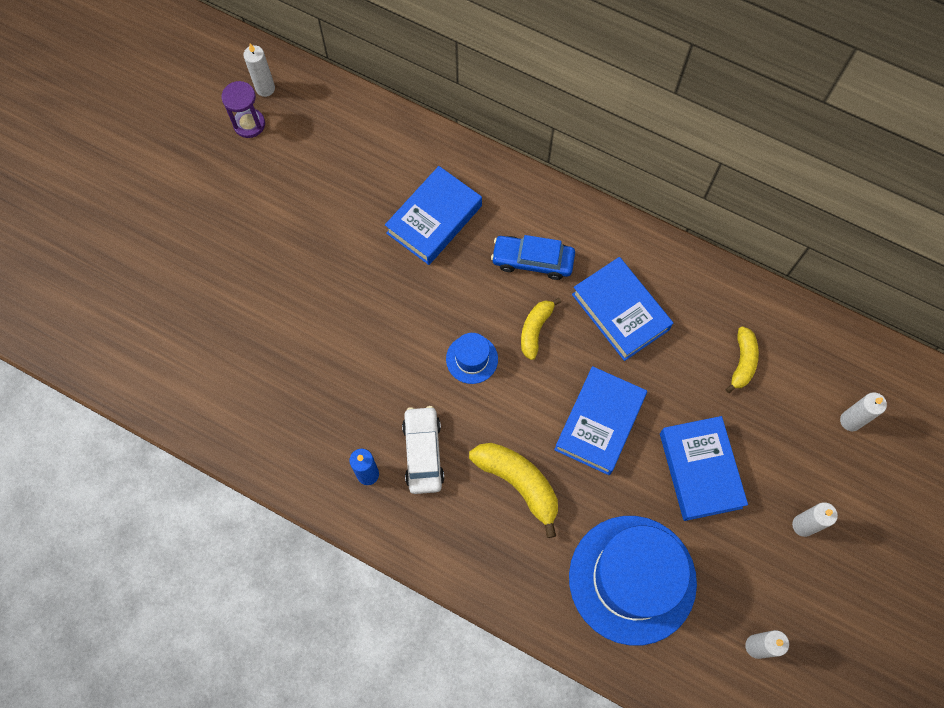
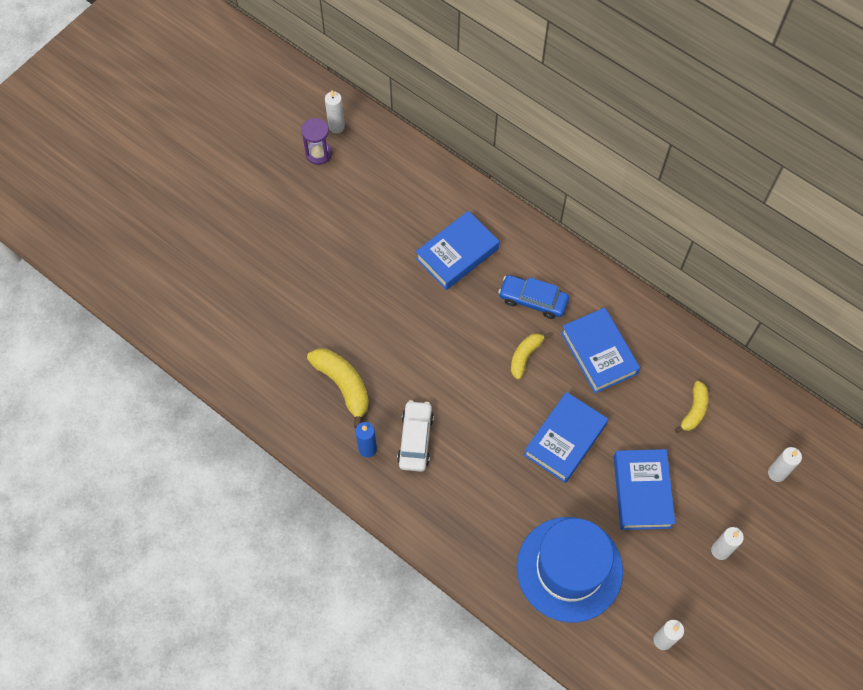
camera: 10 degrees right, 5 degrees down
blue hat [446,333,498,384] -> none
yellow banana [469,443,558,538] -> yellow banana moved to [307,349,369,428]

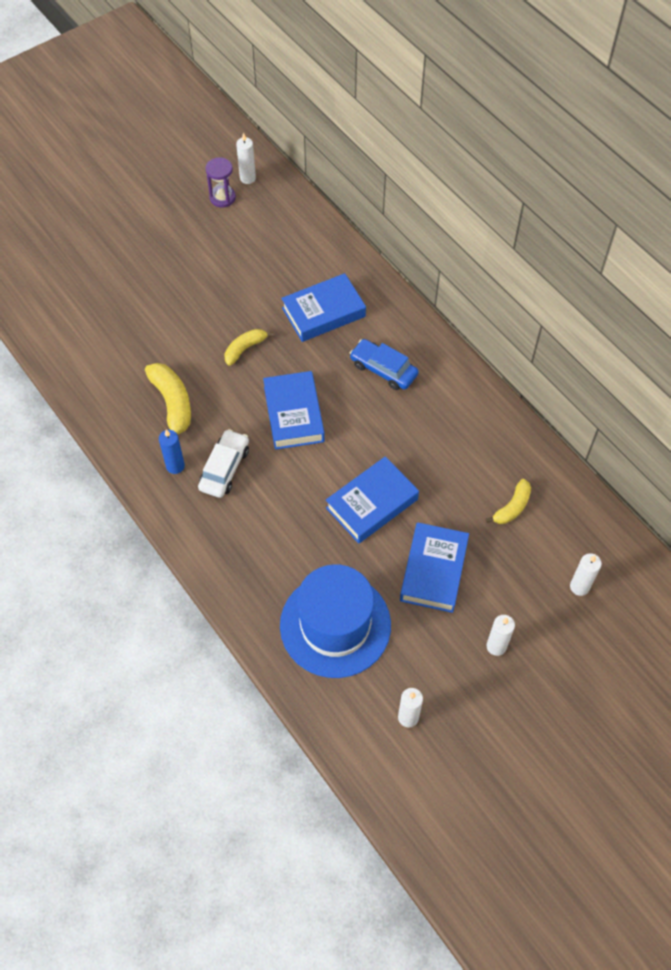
camera: 15 degrees right, 5 degrees down
yellow banana [511,333,550,380] -> yellow banana moved to [225,329,274,366]
blue book [561,307,640,393] -> blue book moved to [263,371,325,450]

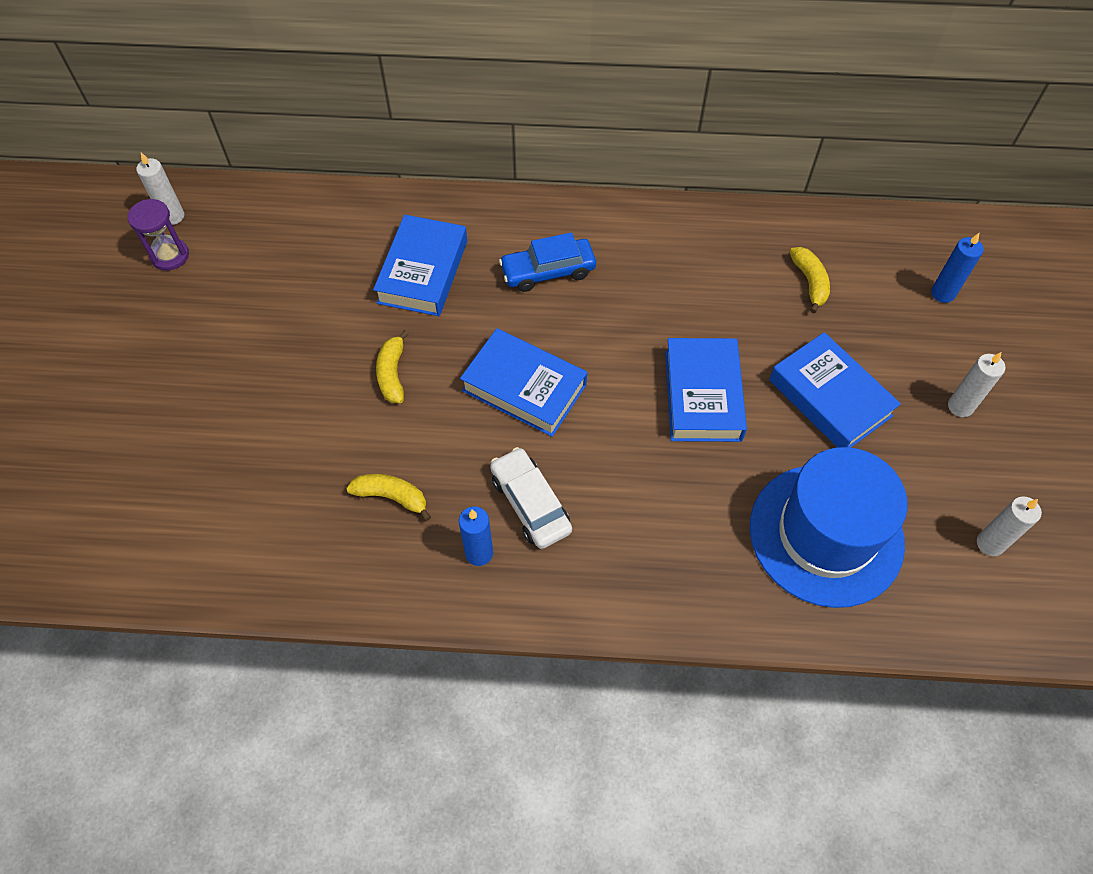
camera: 50 degrees left, 0 degrees up
yellow banana [145,363,191,435] -> yellow banana [346,474,431,521], size x0.63
white candle [570,553,602,596] -> blue candle [931,233,984,303]

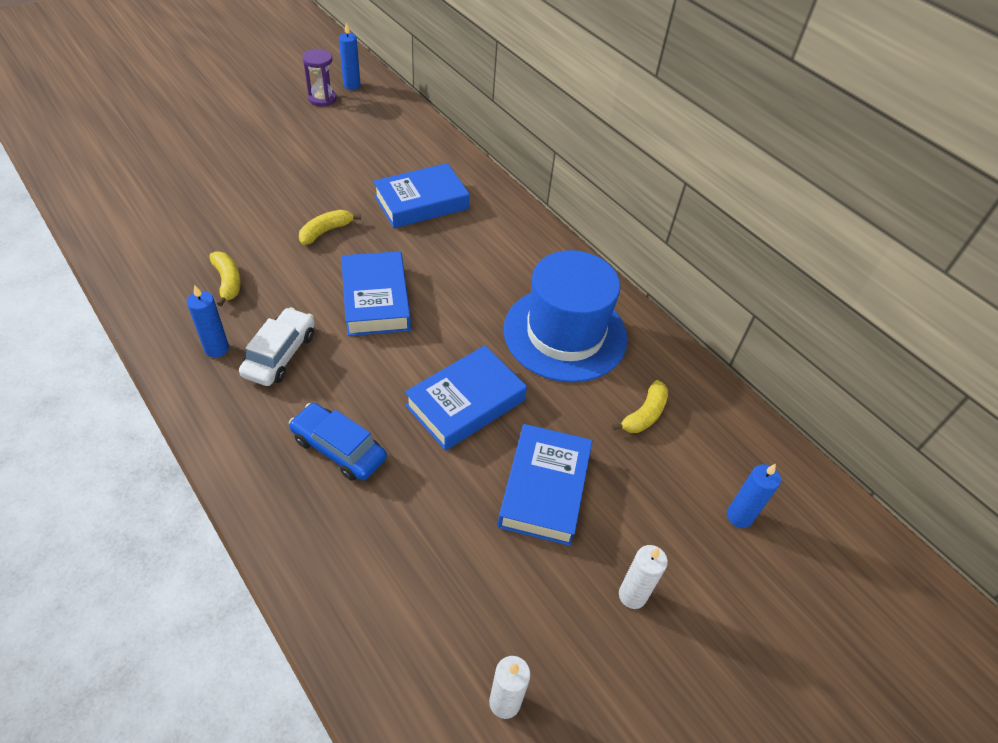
camera: 45 degrees right, 10 degrees down
white candle [136,152,184,225] -> blue candle [339,23,361,90]
blue car [499,232,596,292] -> blue car moved to [289,403,387,481]
blue hat [750,447,908,608] -> blue hat moved to [504,250,628,382]

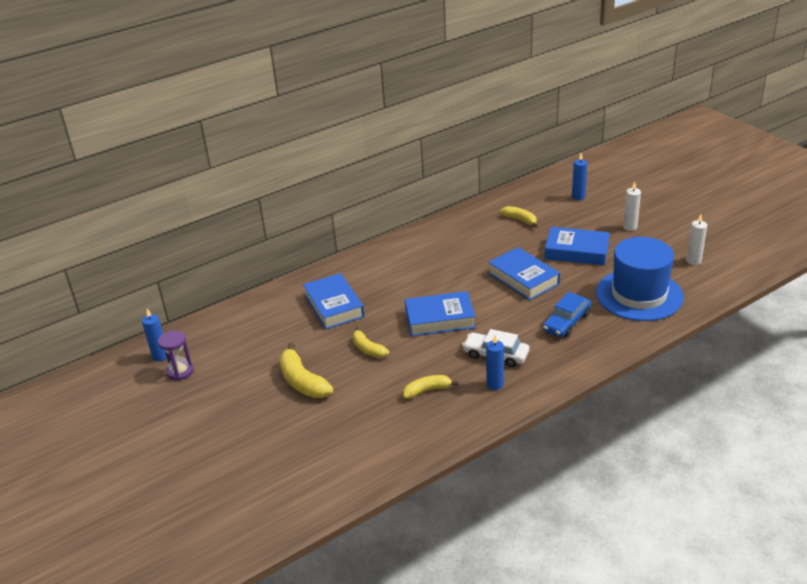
camera: 80 degrees left, 15 degrees down
blue hat [504,250,628,382] -> blue hat moved to [596,237,684,321]
none -> yellow banana [279,343,333,398]

